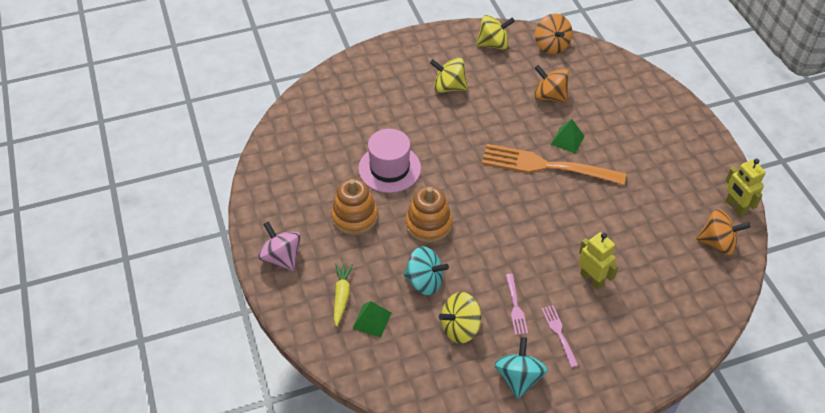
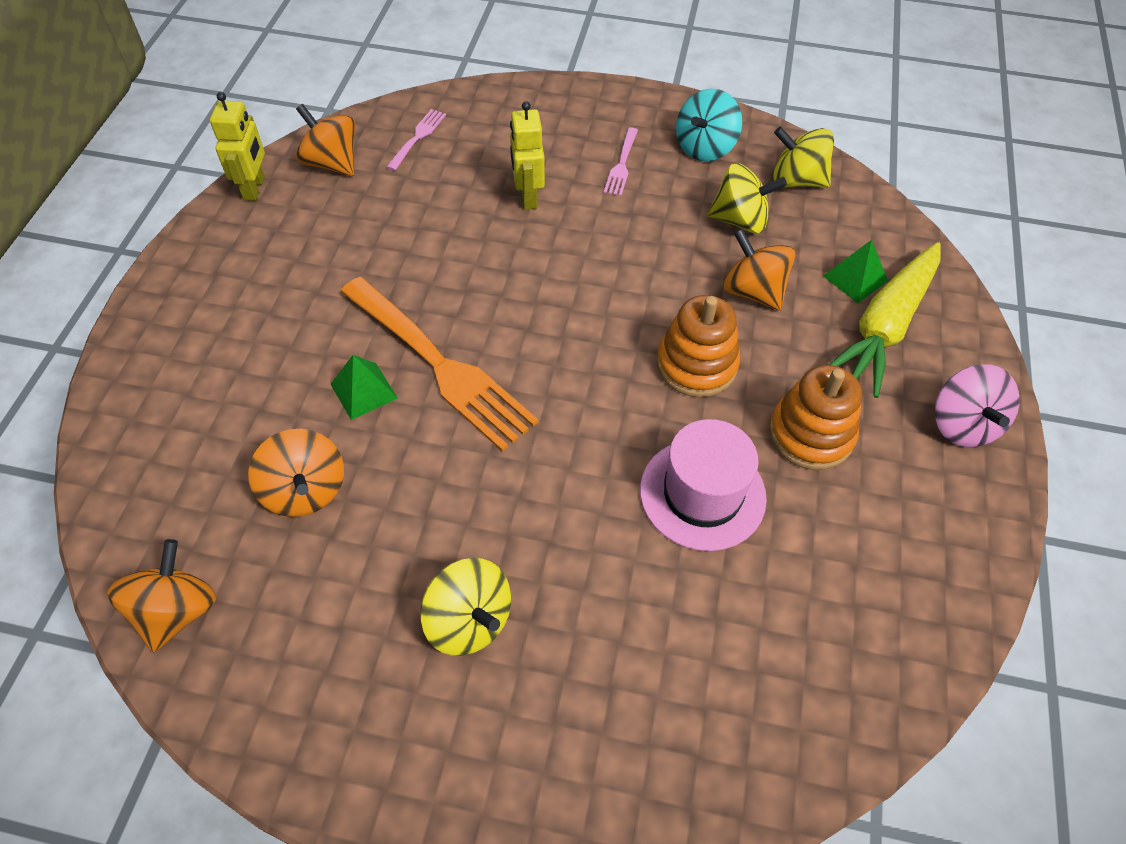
camera: 150 degrees left, 5 degrees up
yellow carrot [334,263,354,327] -> yellow carrot [829,242,940,398], size x1.86
turquoise spinning top [403,246,449,295] -> orange spinning top [723,229,795,310]
yellow spinning top [476,15,515,50] -> yellow spinning top moved to [773,127,834,187]
pink fork [506,274,528,335] -> pink fork moved to [387,109,446,171]

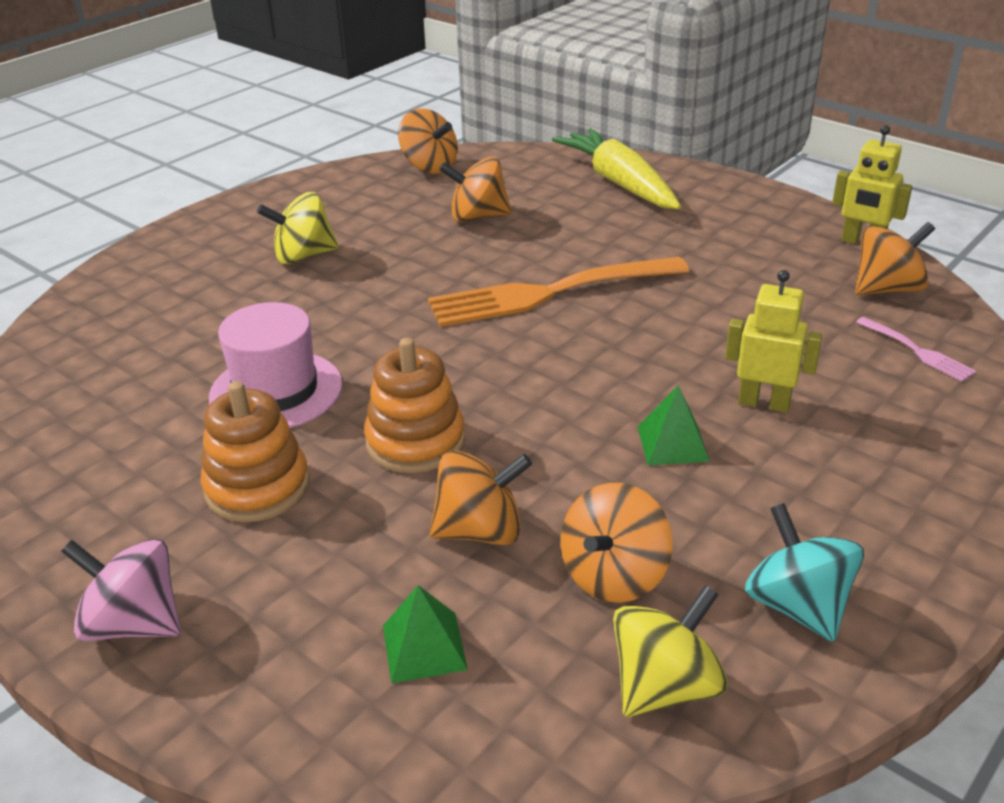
camera: 120 degrees right, 20 degrees down
green pyramid [330,355,398,420] -> green pyramid moved to [638,385,710,465]
pink fork [604,127,638,196] -> none
yellow spinning top [707,163,787,233] -> orange spinning top [561,483,673,603]
yellow carrot [829,242,940,398] -> yellow carrot moved to [552,128,681,209]

